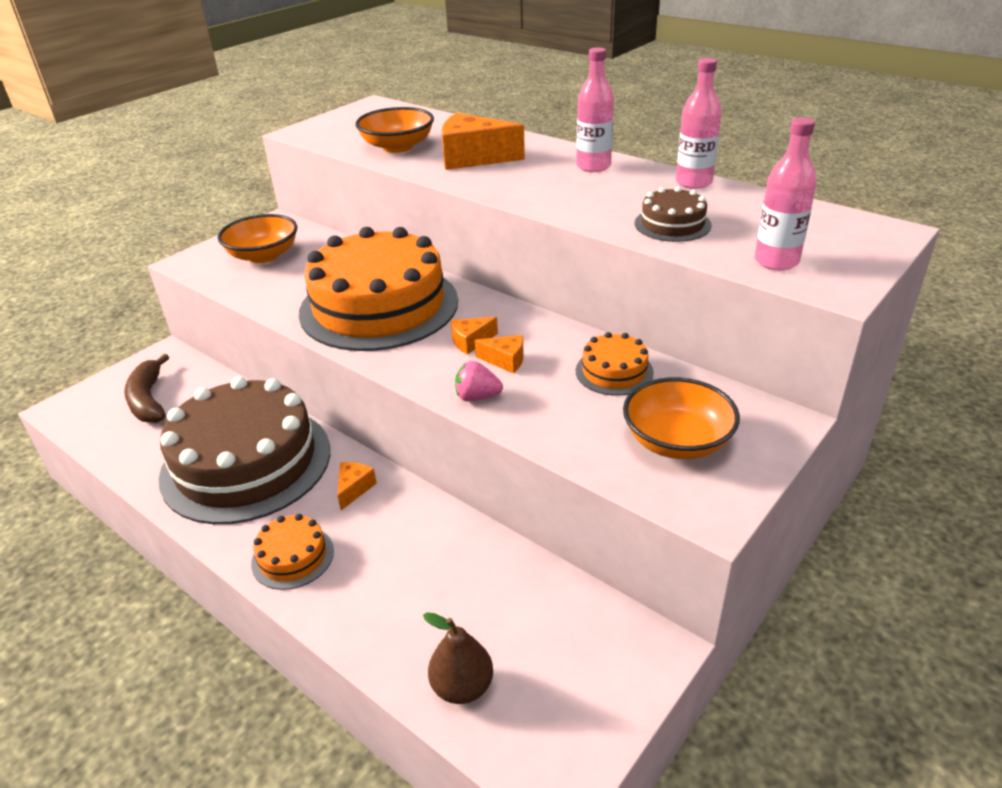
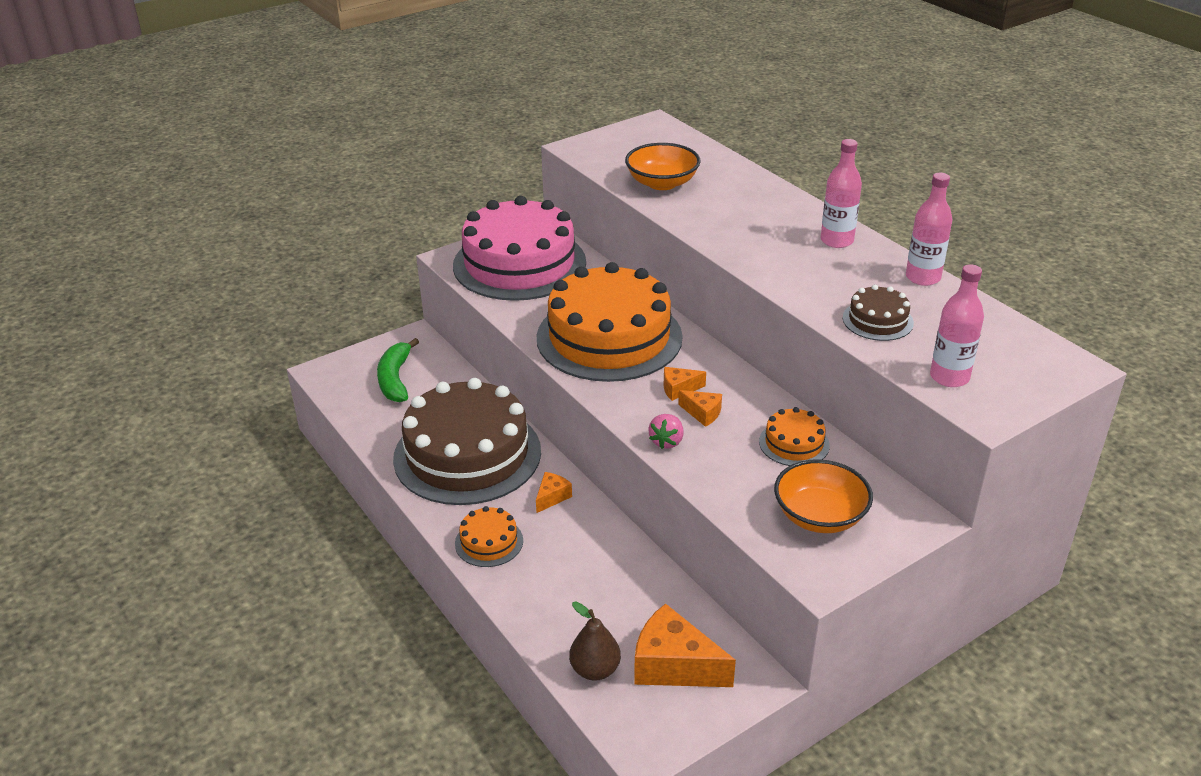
camera: 15 degrees right, 0 degrees up
brown banana [124,354,169,423] -> green banana [377,338,419,402]
orange bowl [218,214,297,263] -> pink cake [453,196,586,301]
orange cheese [441,113,525,170] -> orange cheese moved to [634,603,736,687]
pink strawberry [455,361,503,402] -> pink strawberry turned 90 degrees counterclockwise [648,414,684,449]

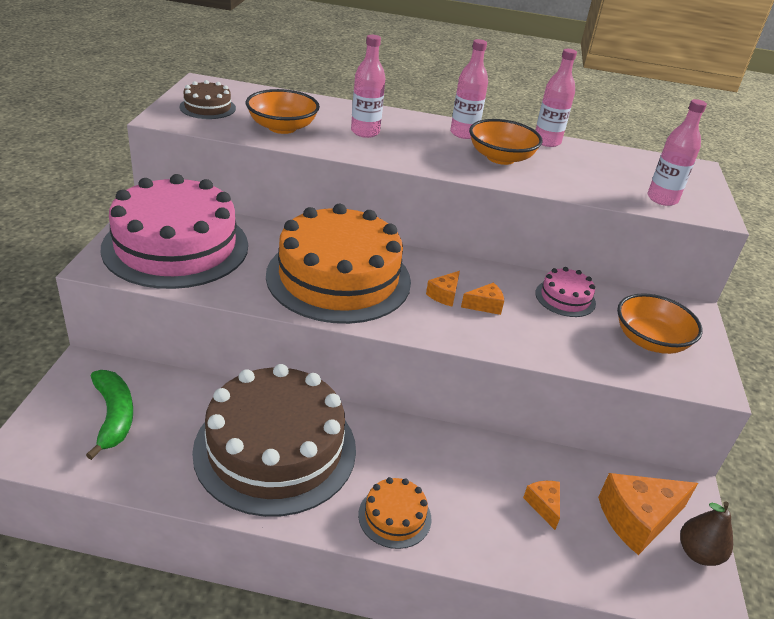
camera: 50 degrees left, 0 degrees up
green banana [377,338,419,402] -> green banana turned 150 degrees counterclockwise [86,370,133,460]
orange cheese [536,472,572,513] -> orange cheese moved to [523,481,560,530]
brown pear [569,602,621,681] -> brown pear moved to [680,501,733,566]
pink strawberry [648,414,684,449] -> none
orange cake [759,407,830,466] -> pink cake [535,267,596,317]
brown cake [843,285,914,341] -> brown cake moved to [180,80,236,119]
none -> pink bottle [351,35,386,138]
none -> orange bowl [469,119,543,165]

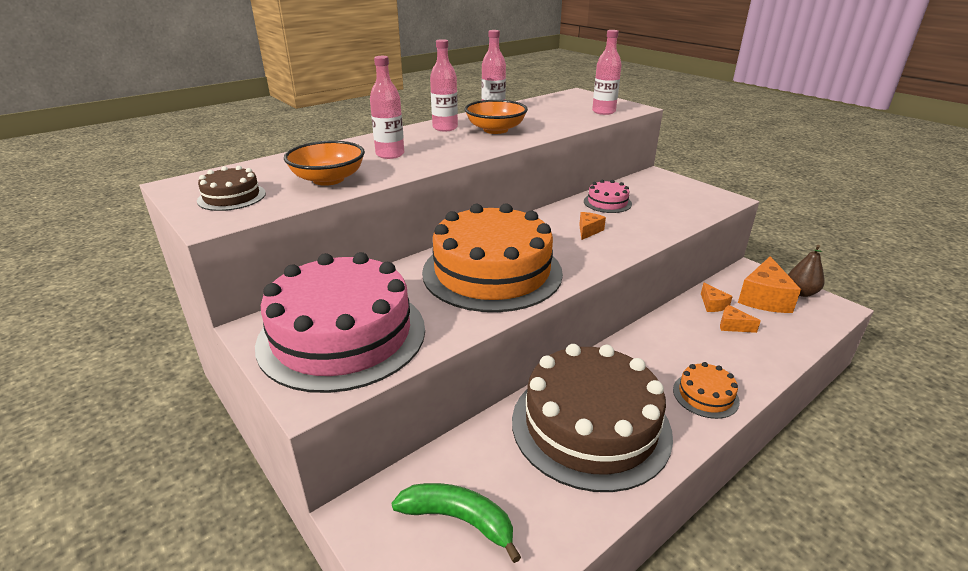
camera: 45 degrees left, 5 degrees down
orange cheese [426,271,460,307] -> orange cheese moved to [701,283,733,312]
orange bowl [617,293,703,354] -> none

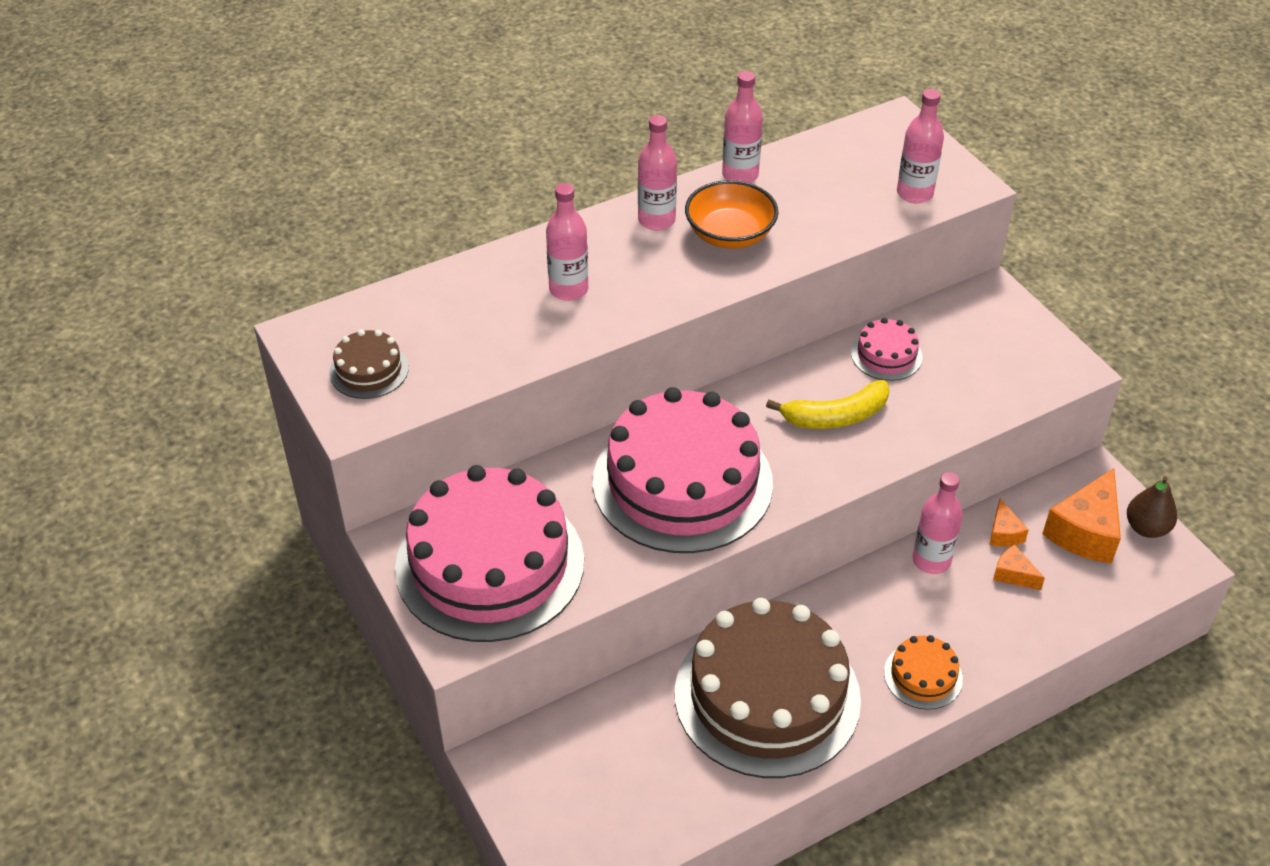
camera: 10 degrees right, 15 degrees up
orange bowl [284,141,365,186] -> none
green banana [391,483,521,563] -> none
orange cake [422,203,563,312] -> pink cake [593,387,773,553]
orange cheese [579,212,606,240] -> yellow banana [766,380,890,429]
none -> pink bottle [912,472,963,574]

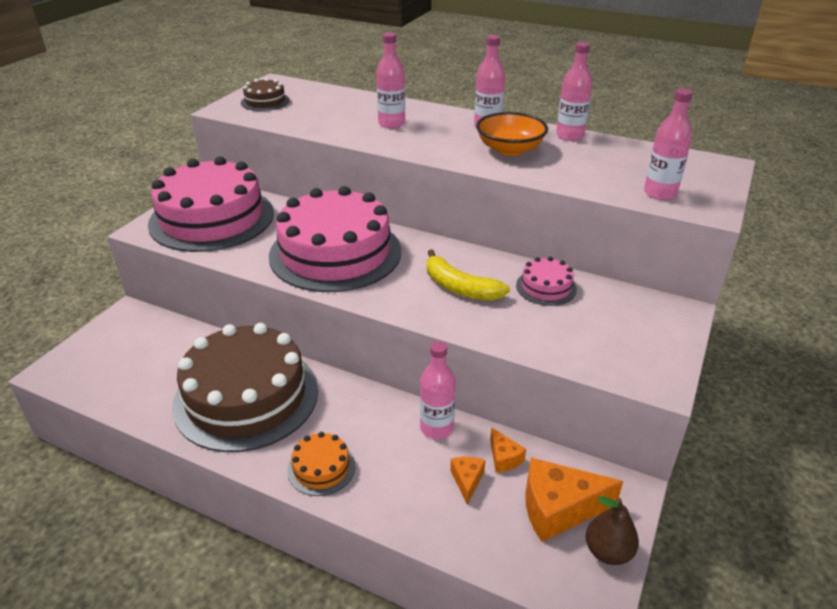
camera: 55 degrees right, 10 degrees down
orange cheese [989,499,1029,547] -> orange cheese turned 75 degrees counterclockwise [490,427,526,472]

